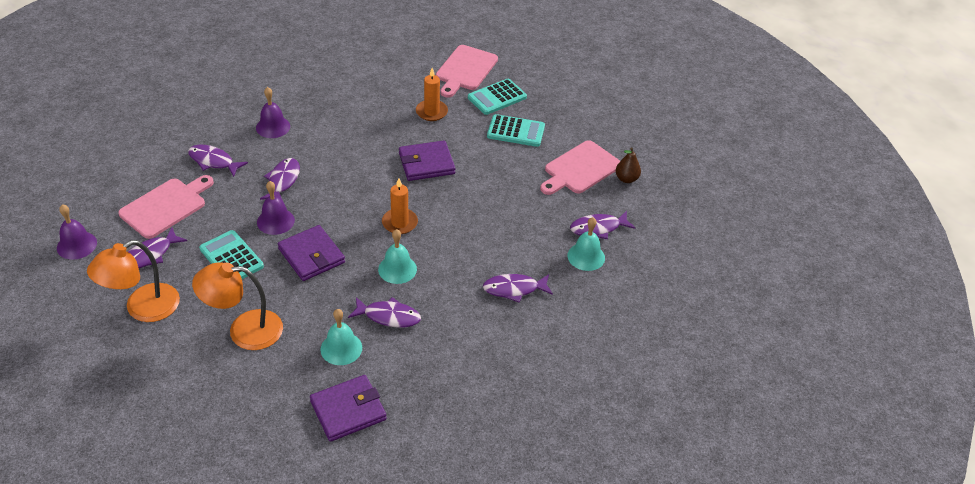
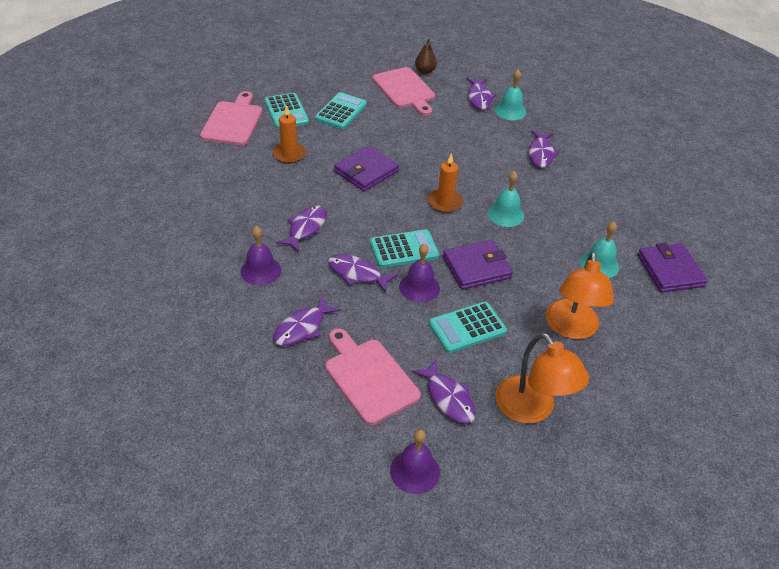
camera: 75 degrees left, 0 degrees up
purple fish [348,297,421,328] -> purple fish moved to [276,205,327,252]
purple wallet [399,141,456,181] -> purple wallet turned 45 degrees clockwise [334,146,399,192]
pink cutting board [436,45,498,98] -> pink cutting board turned 120 degrees counterclockwise [200,91,262,145]
none -> turquoise calculator [370,229,439,268]

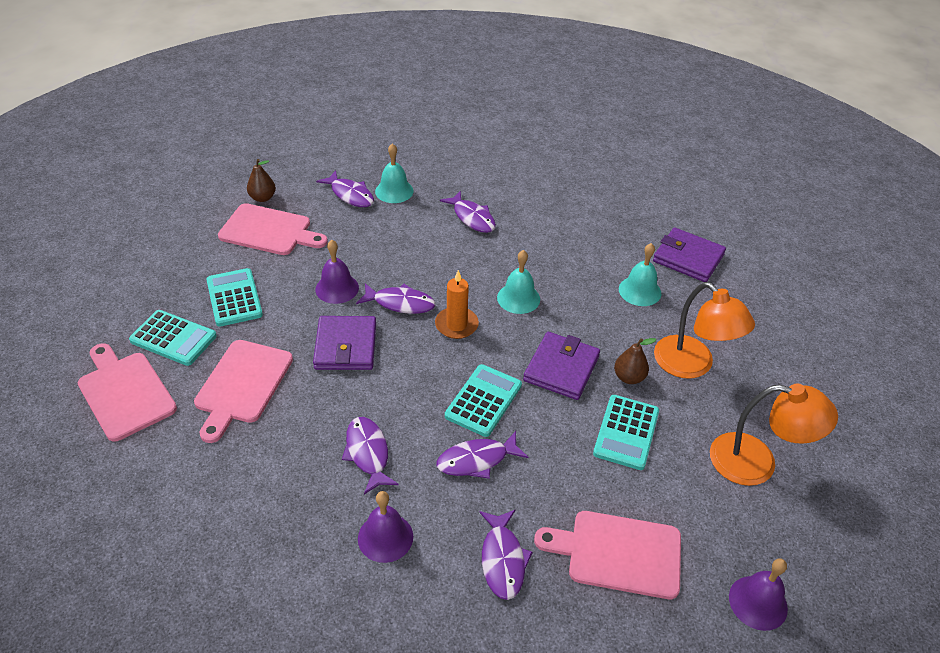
camera: 45 degrees left, 0 degrees up
orange candle [272,105,306,164] -> pink cutting board [194,340,293,443]
purple bell [399,243,440,303] -> purple bell moved to [315,240,359,304]
purple fish [412,360,476,424] -> purple fish moved to [356,283,435,314]
none -> brown pear [614,338,656,384]

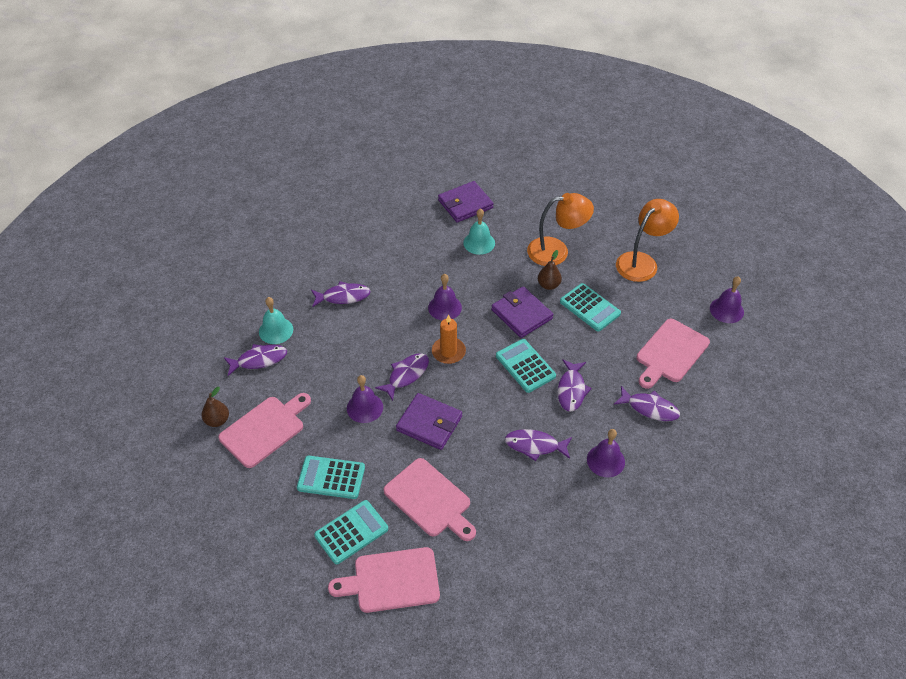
camera: 60 degrees left, 5 degrees up
turquoise bell [497,250,540,314] -> purple bell [428,274,462,321]

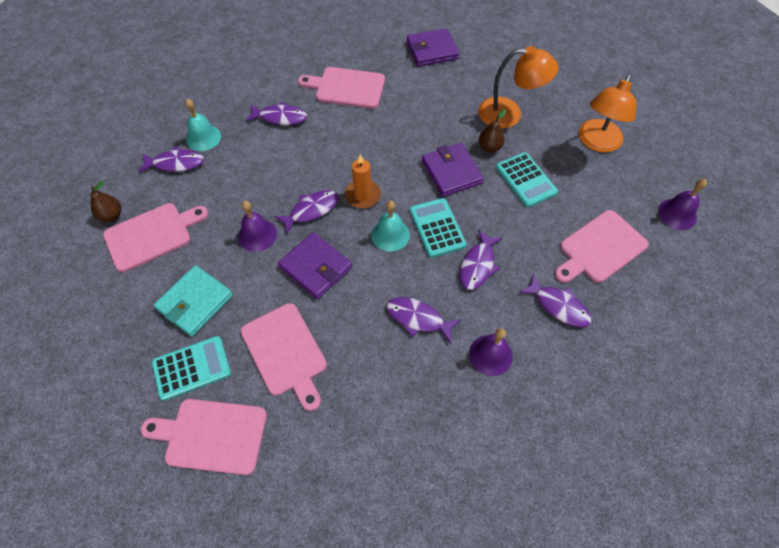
camera: 15 degrees right, 10 degrees up
turquoise calculator [297,456,365,499] -> turquoise wallet [154,265,233,337]
purple bell [428,274,462,321] -> none
turquoise bell [463,209,495,255] -> turquoise bell moved to [371,200,410,251]
orange lamp [616,199,679,282] -> orange lamp turned 150 degrees clockwise [579,74,636,153]
none -> pink cutting board [298,67,385,109]

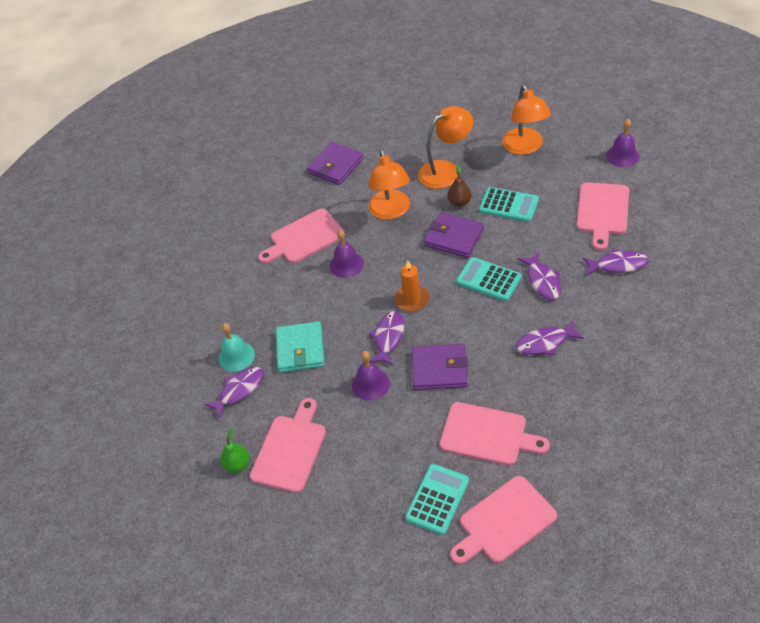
camera: 35 degrees left, 10 degrees down
brown pear [90,181,121,222] -> green pear [221,428,250,473]
turquoise wallet [154,265,233,337] -> turquoise wallet moved to [276,321,325,373]
purple fish [246,101,307,125] -> none
turquoise bell [371,200,410,251] -> none
purple bell [469,328,512,376] -> purple bell moved to [330,230,364,278]
none -> orange lamp [368,150,410,220]

